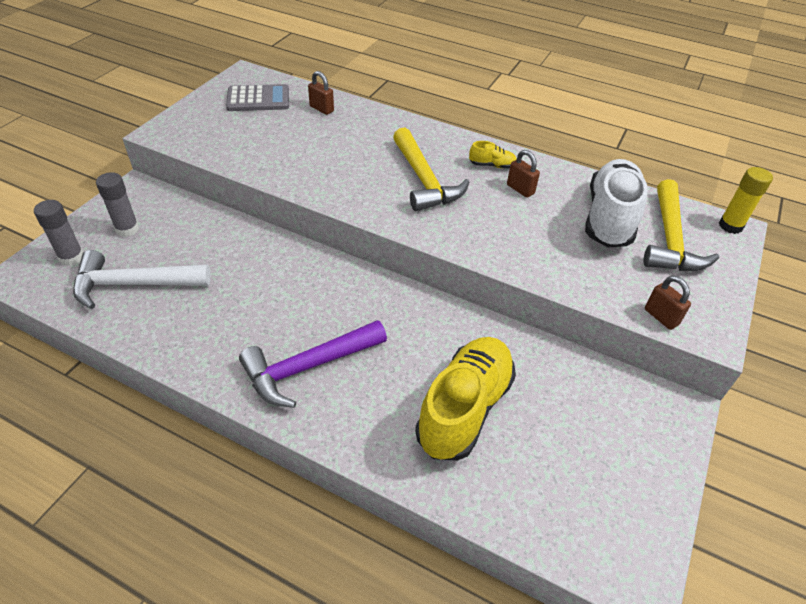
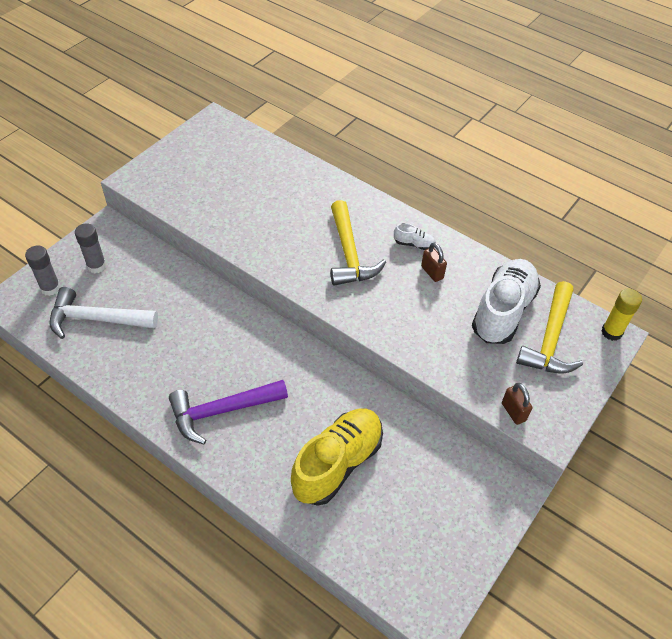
camera: 10 degrees right, 5 degrees up
grey calculator [226,84,289,111] -> none
brown padlock [308,71,334,115] -> none
yellow shoe [469,141,517,168] -> white shoe [394,223,436,250]

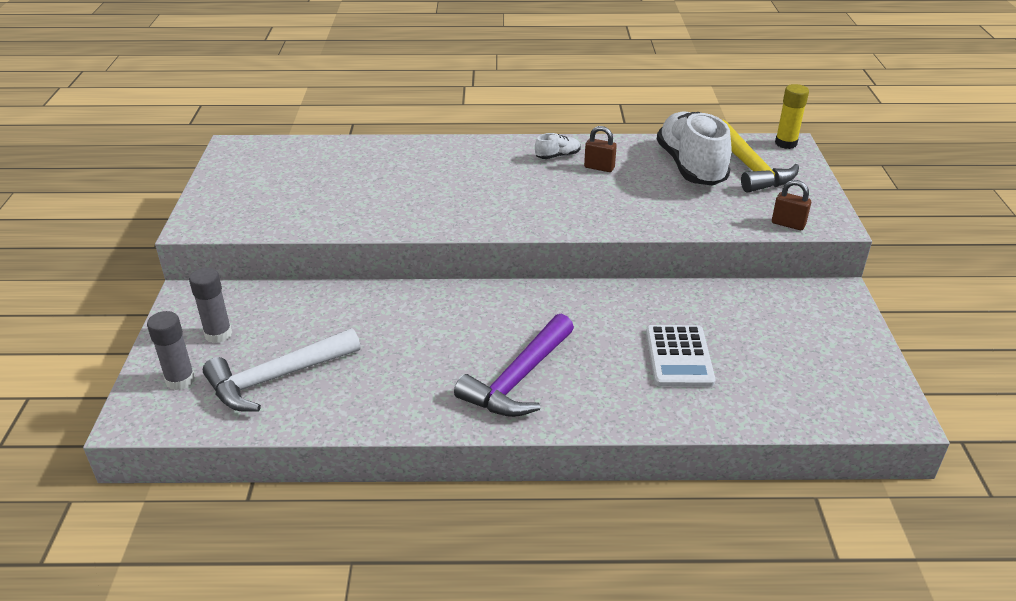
camera: 35 degrees left, 15 degrees down
yellow shoe [291,409,383,506] -> white calculator [646,325,716,387]
yellow hammer [331,200,386,286] -> none

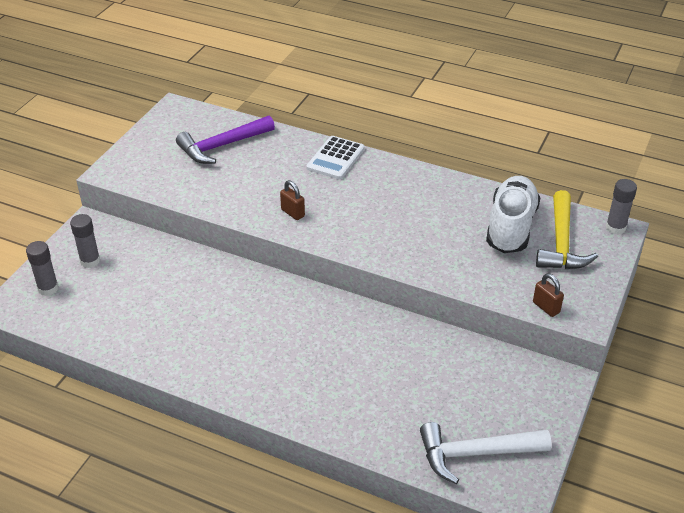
camera: 25 degrees right, 5 degrees up
white hammer [203,328,360,412] -> white hammer moved to [420,422,552,484]
purple hammer [454,314,574,417] -> purple hammer moved to [176,115,275,164]
white shoe [535,133,581,159] -> none
brown padlock [584,126,617,172] -> brown padlock moved to [280,180,305,220]
white calculator [646,325,716,387] -> white calculator moved to [306,136,364,179]
yellow glue stick [775,84,809,149] -> grey glue stick [606,179,637,235]

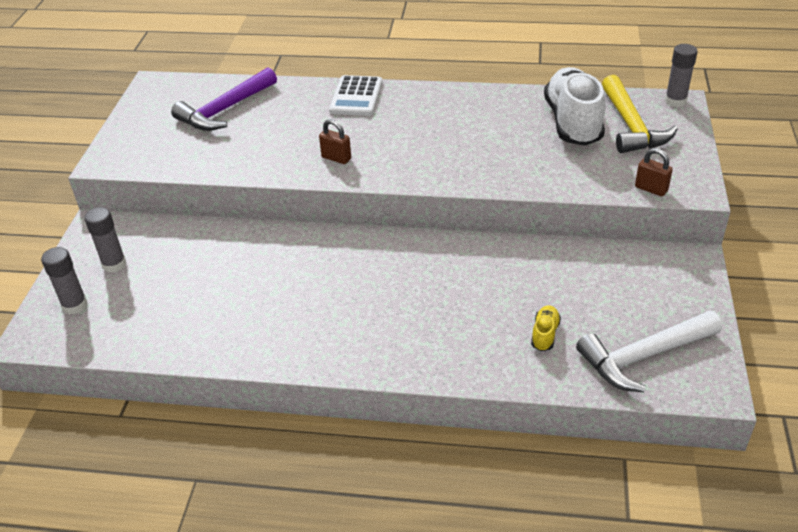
camera: 15 degrees left, 0 degrees up
none -> yellow shoe [531,305,561,351]

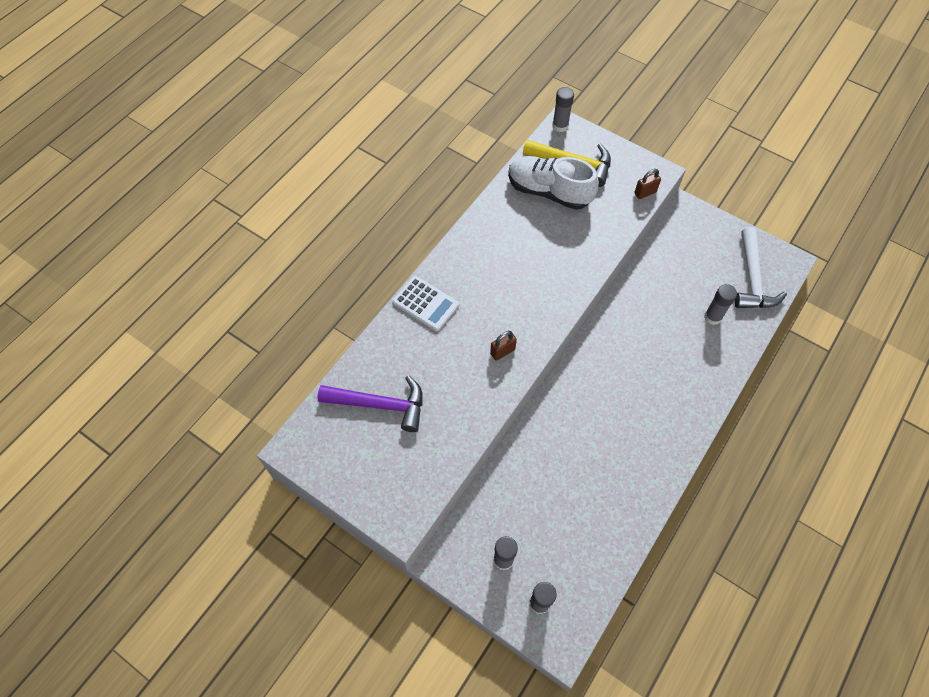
camera: 65 degrees left, 20 degrees up
purple hammer [171,67,277,131] -> purple hammer turned 60 degrees counterclockwise [317,375,423,432]
yellow shoe [531,305,561,351] -> grey glue stick [704,284,737,325]

